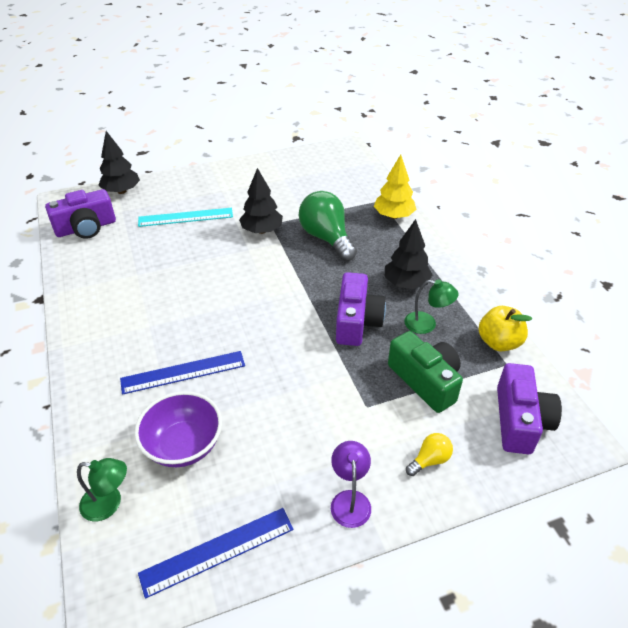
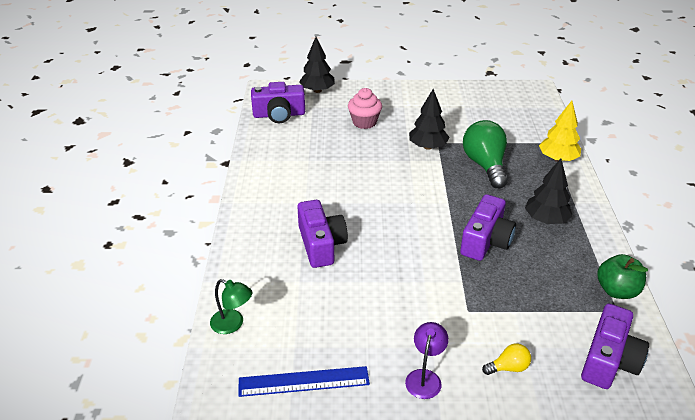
camera: 20 degrees right, 5 degrees down
blue ruler [120,351,245,395] -> purple camera [297,200,348,268]
purple bowl [134,391,222,467] -> none
turquoise ruler [138,208,233,227] -> pink cupcake [348,88,382,129]
green camera [388,331,463,413] -> none
green lamp [404,279,459,334] -> none
yellow apple [479,306,532,351] -> green apple [597,254,648,299]

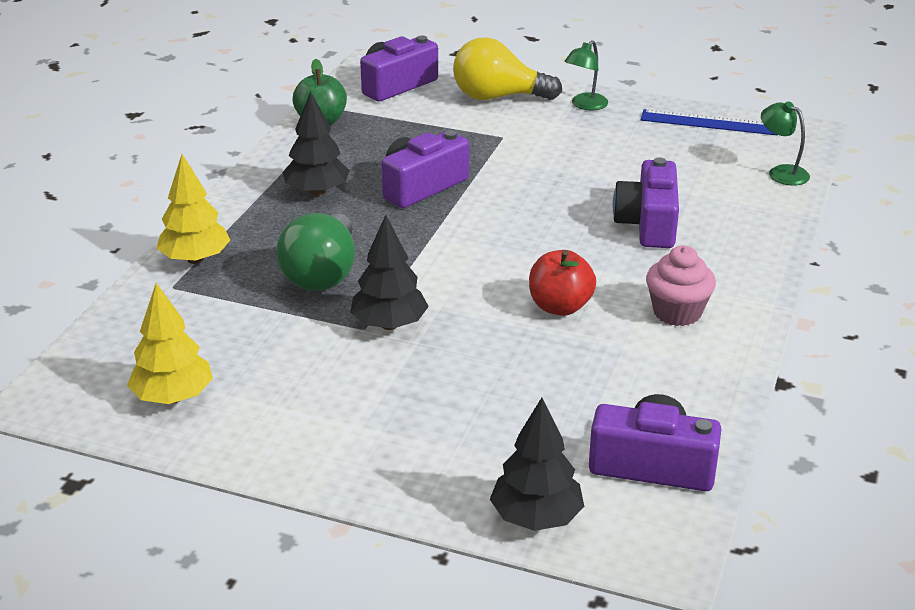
camera: 160 degrees left, 5 degrees down
pink cupcake [348,88,382,129] -> pink cupcake moved to [646,246,716,326]
purple lamp [405,322,449,399] -> green lamp [565,40,608,110]
yellow light bulb [482,343,531,375] -> yellow light bulb [453,37,562,100], size x2.14
none -> yellow tree [127,283,213,404]
none -> red apple [529,250,596,316]

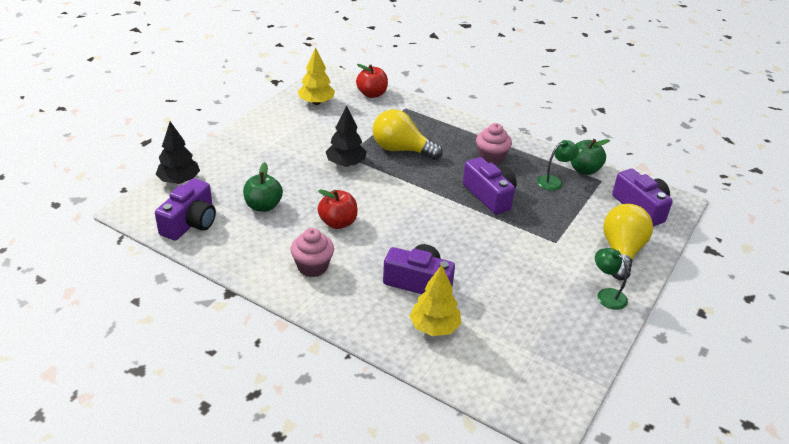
camera: 100 degrees right, 5 degrees up
yellow tree [156,154,230,264] -> yellow tree moved to [410,265,461,336]
green light bulb [277,213,355,291] -> yellow light bulb [373,109,443,160]
black tree [282,91,350,196] -> pink cupcake [476,123,512,165]
blue ruler [641,109,777,135] -> none
green lamp [761,102,810,186] -> green lamp moved to [537,140,579,191]
none -> green apple [243,162,283,212]
none -> red apple [356,64,388,98]

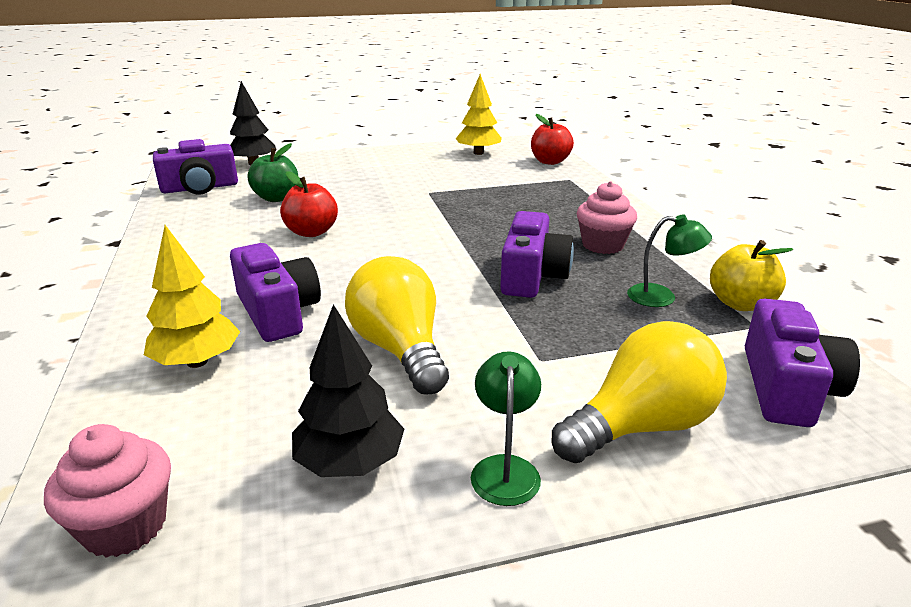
camera: 45 degrees right, 10 degrees down
pink cupcake [291,228,334,277] -> pink cupcake moved to [44,424,171,557]
black tree [326,106,367,167] -> black tree moved to [292,304,404,477]
yellow light bulb [373,109,443,160] -> yellow light bulb moved to [345,256,449,395]
green apple [571,139,610,175] -> yellow apple [710,240,793,311]

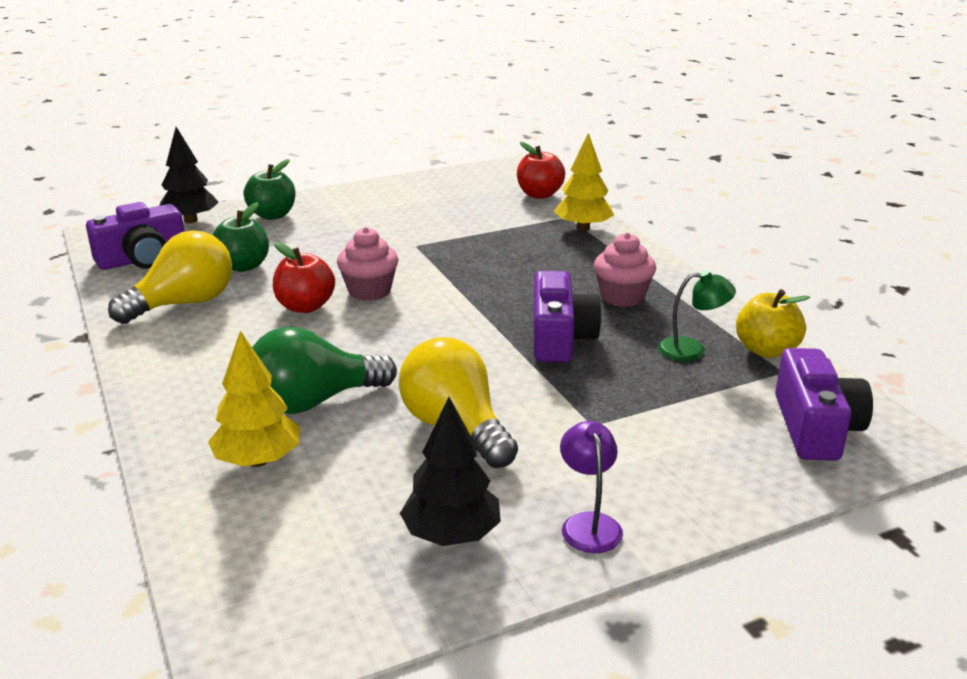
camera: 10 degrees left, 0 degrees up
pink cupcake [44,424,171,557] -> pink cupcake moved to [337,227,399,301]
purple camera [230,243,321,342] -> green light bulb [252,327,397,414]
yellow tree [455,74,502,155] -> yellow tree moved to [554,133,614,231]
green lamp [471,351,541,506] -> purple lamp [560,421,623,553]
yellow light bulb [552,321,727,463] -> yellow light bulb moved to [108,230,232,324]
none -> green apple [244,159,296,220]

